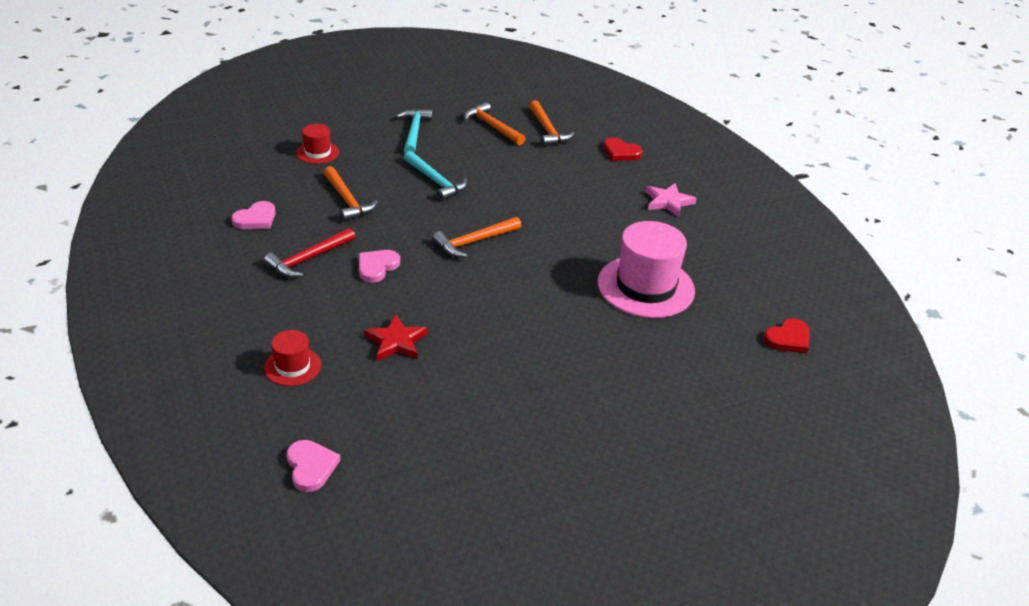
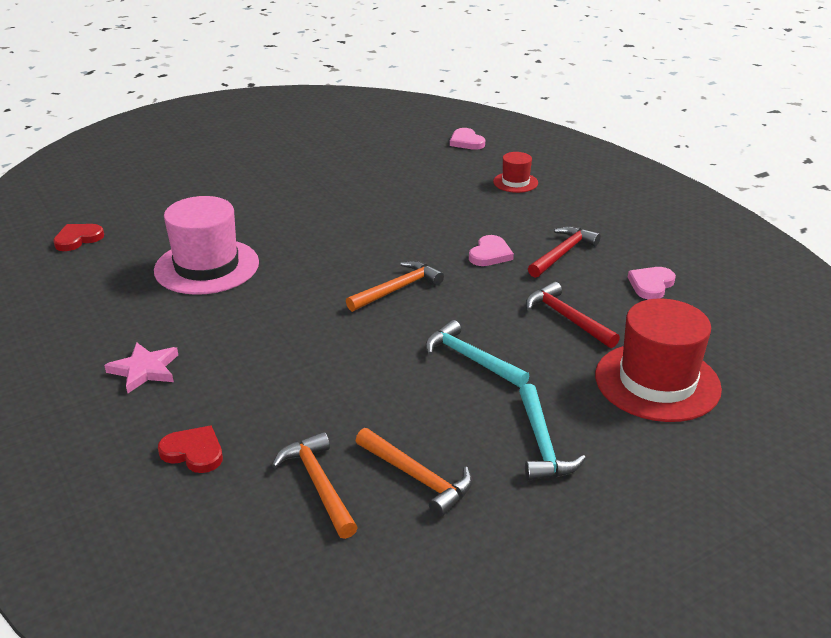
camera: 175 degrees right, 5 degrees down
red hat [296,124,339,164] -> red hat [595,299,722,422], size x1.98
orange hammer [324,166,378,222] -> red hammer [526,282,620,348]
red star [364,314,428,361] -> none

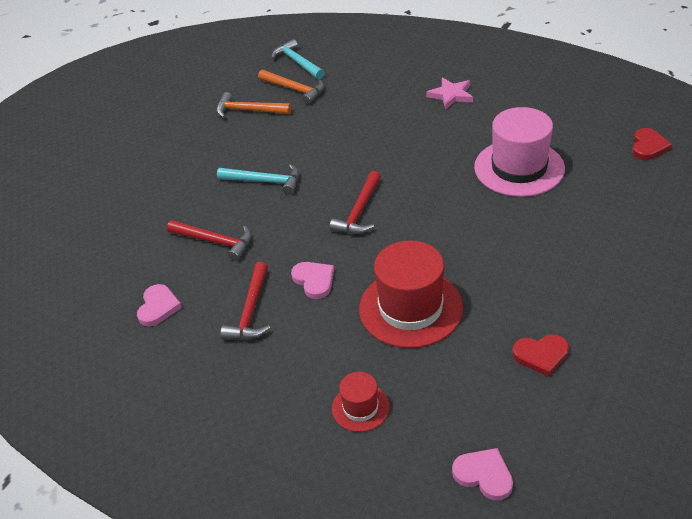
camera: 155 degrees right, 10 degrees up
red heart [158,426,223,473] -> red heart moved to [512,334,569,377]
orange hammer [346,261,444,312] -> red hammer [330,171,381,234]
pink heart [469,235,514,266] -> pink heart turned 150 degrees clockwise [291,262,334,299]
turquoise hammer [519,384,586,480] -> turquoise hammer moved to [271,39,325,80]
red hat [595,299,722,422] -> red hat moved to [359,240,463,348]

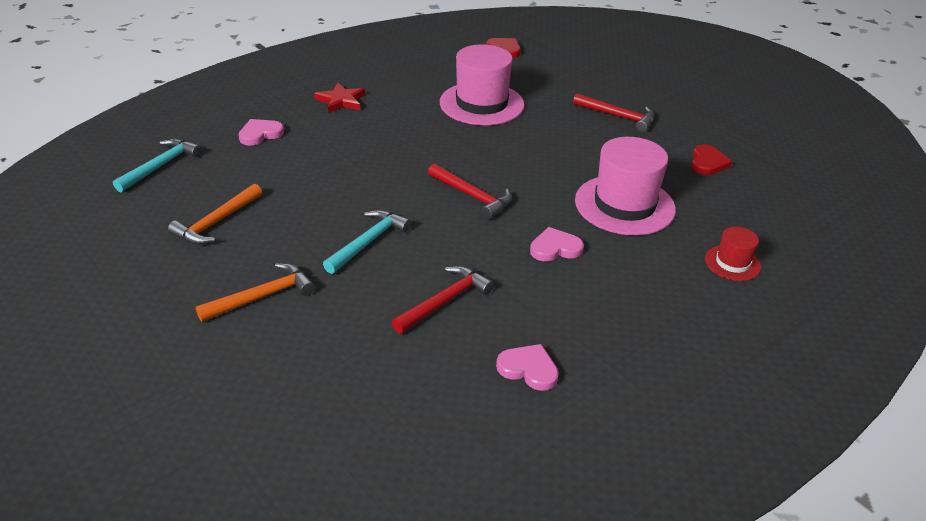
camera: 75 degrees left, 5 degrees down
red hammer [221,262,270,340] -> red hammer moved to [573,93,654,132]
orange hammer [258,70,324,104] -> orange hammer moved to [196,263,315,322]
turquoise hammer [271,39,325,80] -> turquoise hammer turned 135 degrees clockwise [113,138,202,192]
red hat [359,240,463,348] -> pink hat [575,137,676,235]
pink star [426,78,473,110] -> red star [314,82,365,113]
pink heart [452,448,513,501] -> pink heart moved to [238,119,284,145]

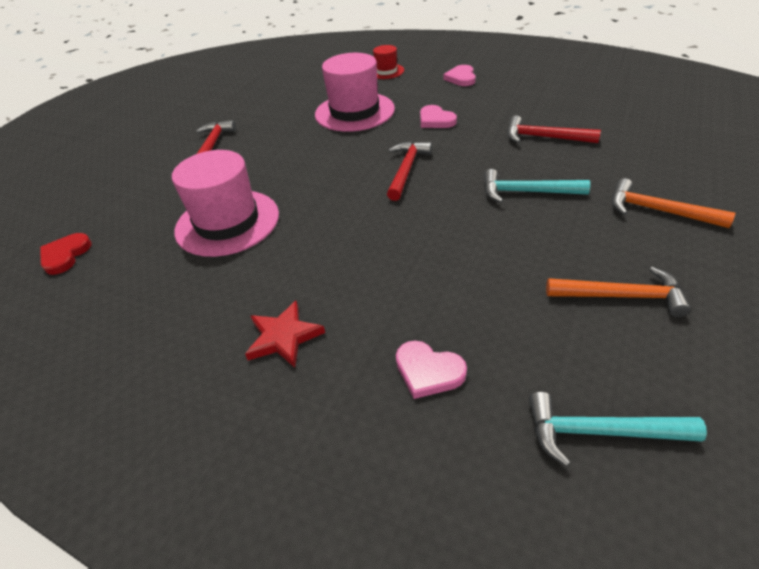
camera: 110 degrees left, 5 degrees up
pink heart [496,344,559,391] -> pink heart moved to [443,65,476,86]
red heart [691,144,732,175] -> none

